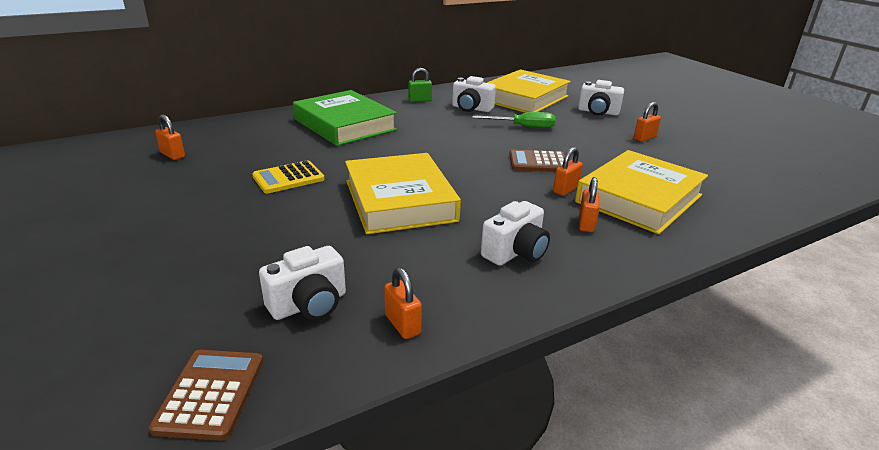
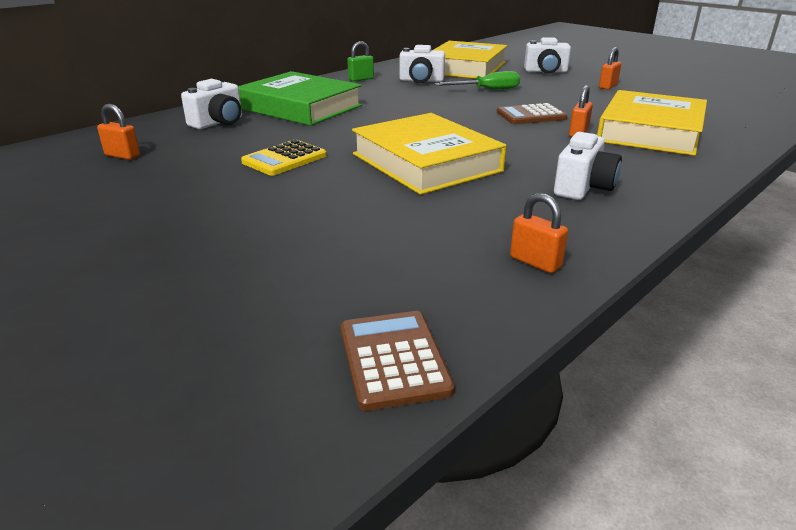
camera: 15 degrees left, 0 degrees up
white camera [259,246,346,320] -> white camera moved to [181,79,242,129]
orange padlock [579,177,600,232] -> none

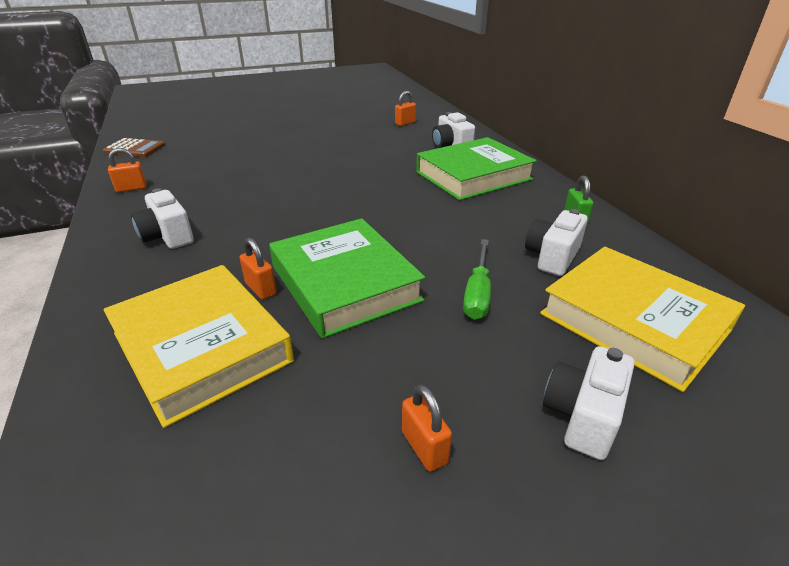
camera: 115 degrees right, 5 degrees up
yellow calculator [241,140,327,176] -> none
yellow book [352,113,506,195] -> none
brown calculator [497,103,567,124] -> green book [269,218,425,338]

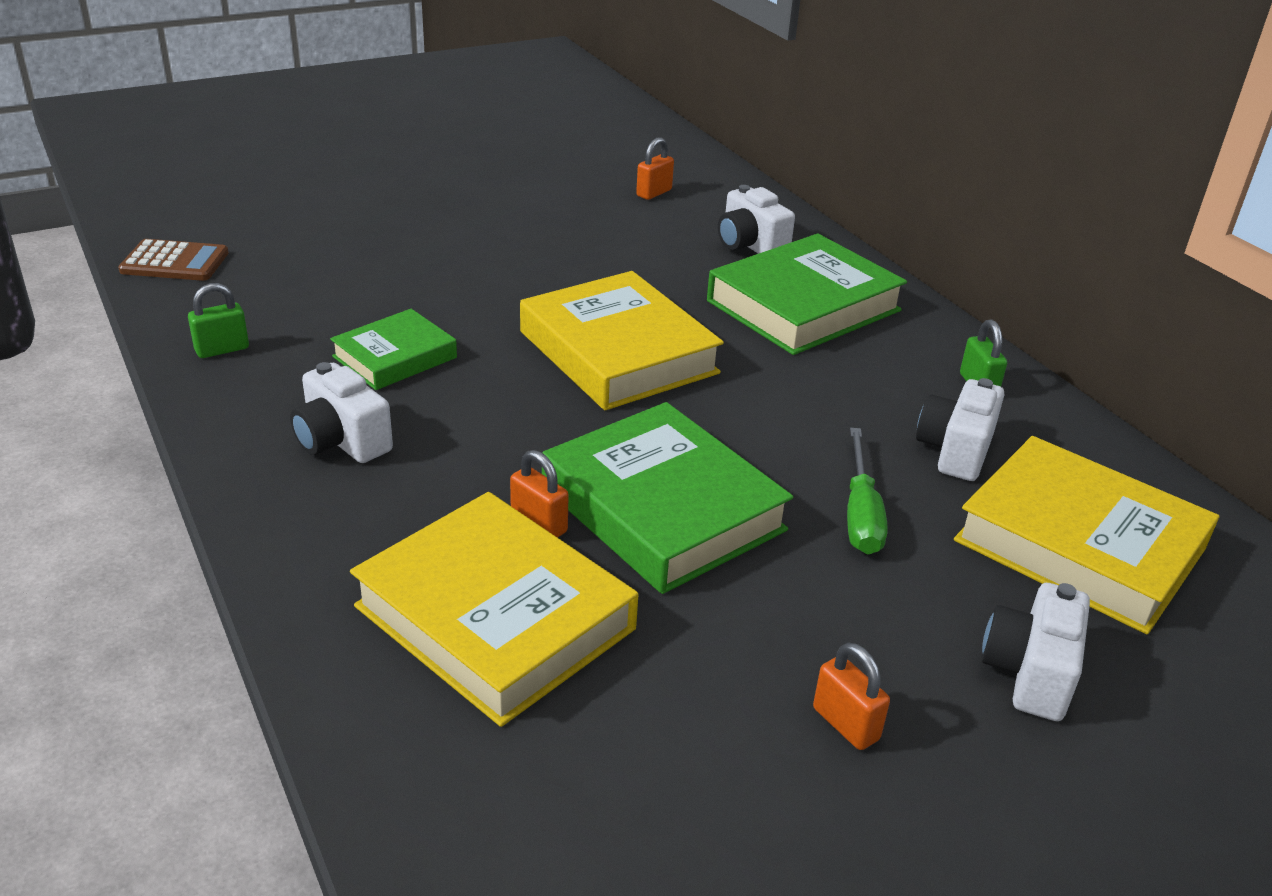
camera: 10 degrees left, 0 degrees up
orange padlock [108,148,147,192] -> green padlock [188,283,249,358]
none -> green book [330,309,457,390]
none -> yellow book [520,271,724,410]

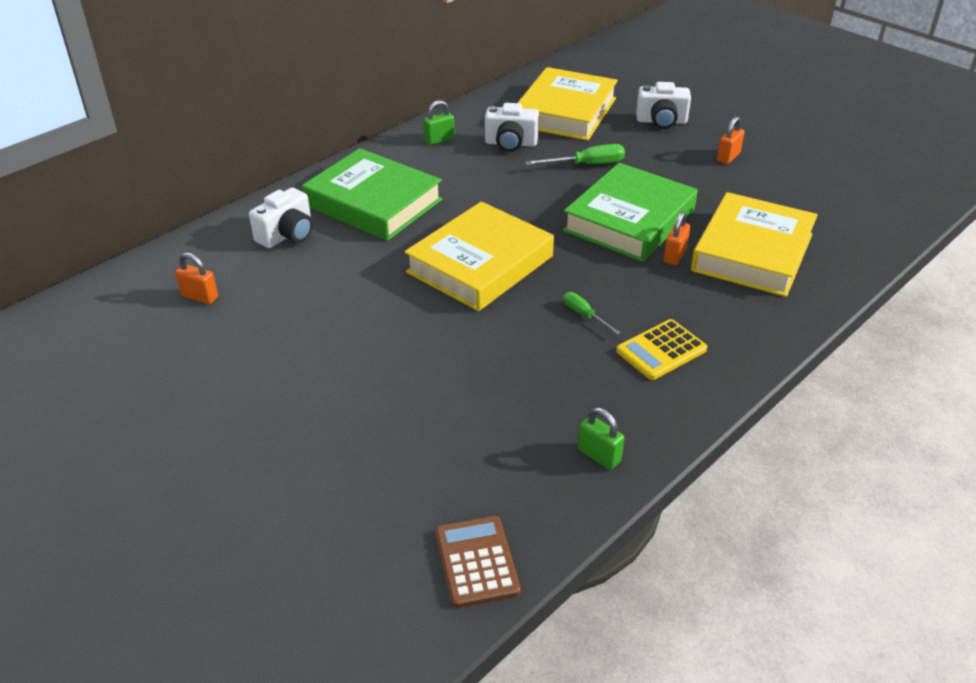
camera: 105 degrees left, 5 degrees up
white camera [290,362,393,463] -> yellow calculator [616,319,707,380]
green book [330,309,457,390] -> none
none -> green screwdriver [563,292,621,335]

